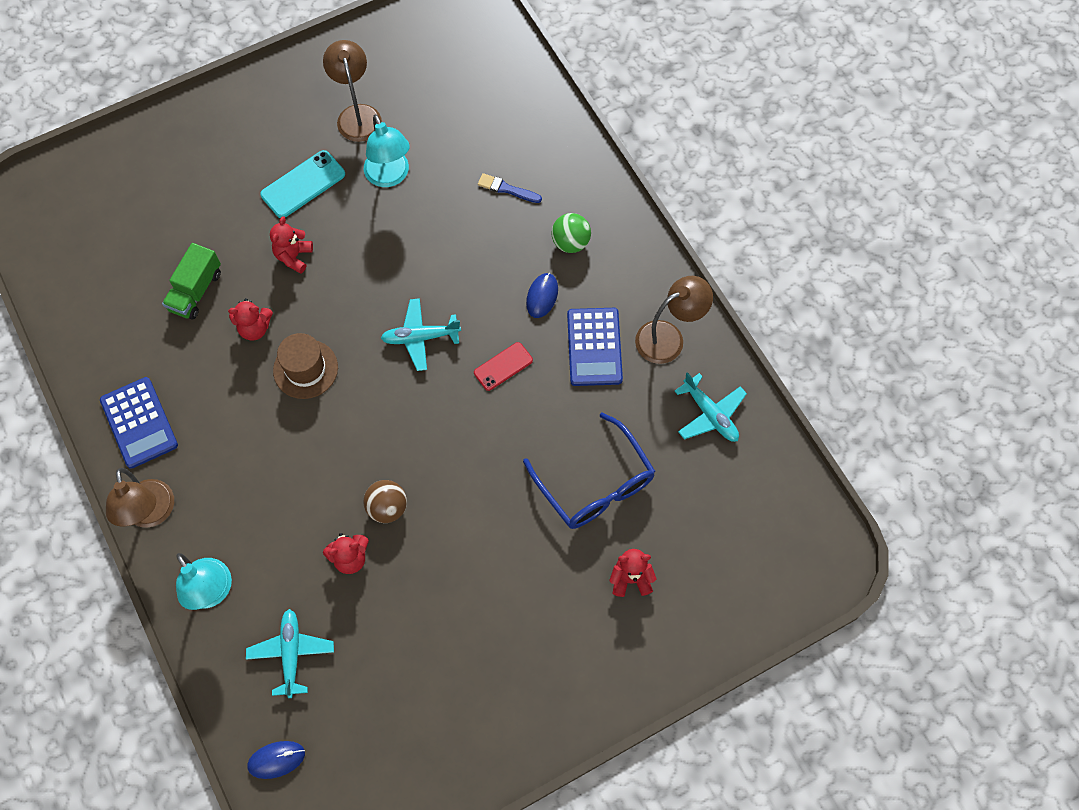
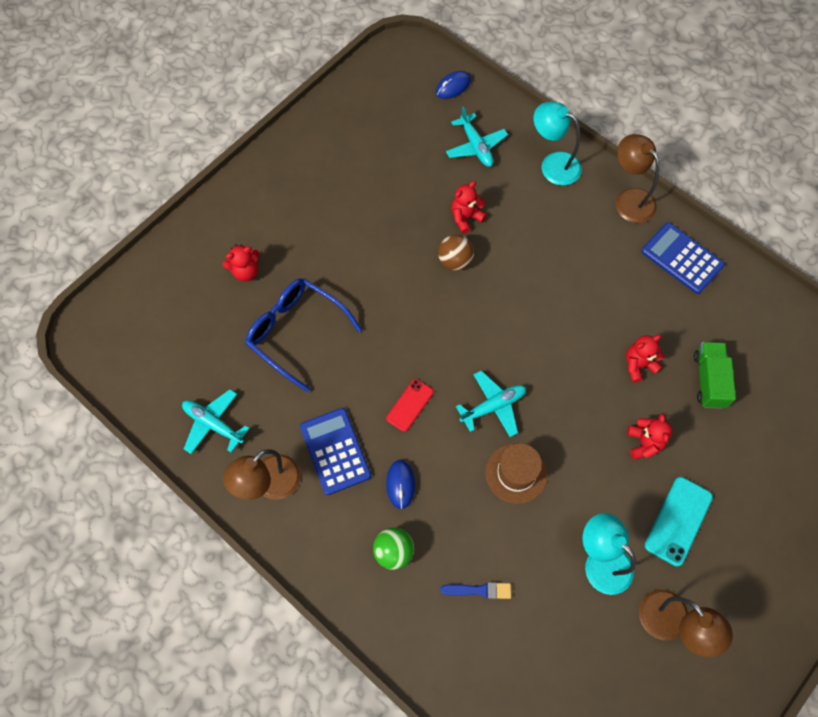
camera: 160 degrees right, 0 degrees up
brown hat [273,333,338,399] -> brown hat moved to [485,443,548,504]

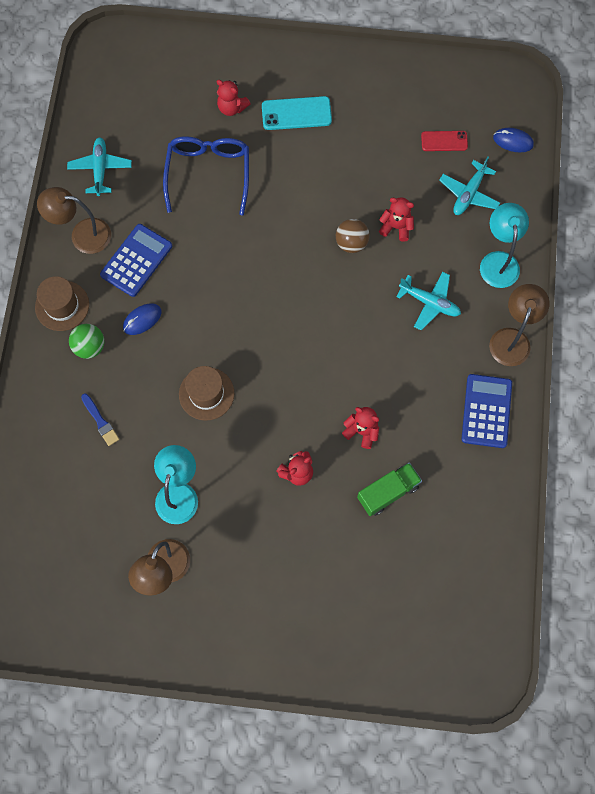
camera: 55 degrees right, 5 degrees up
red phone [386,379,434,432] -> red phone moved to [421,131,468,151]
turquoise plane [456,370,526,437] -> turquoise plane moved to [396,272,461,330]
turquoise phone [645,477,713,567] -> turquoise phone moved to [262,96,332,130]
none -> brown hat [35,276,89,331]

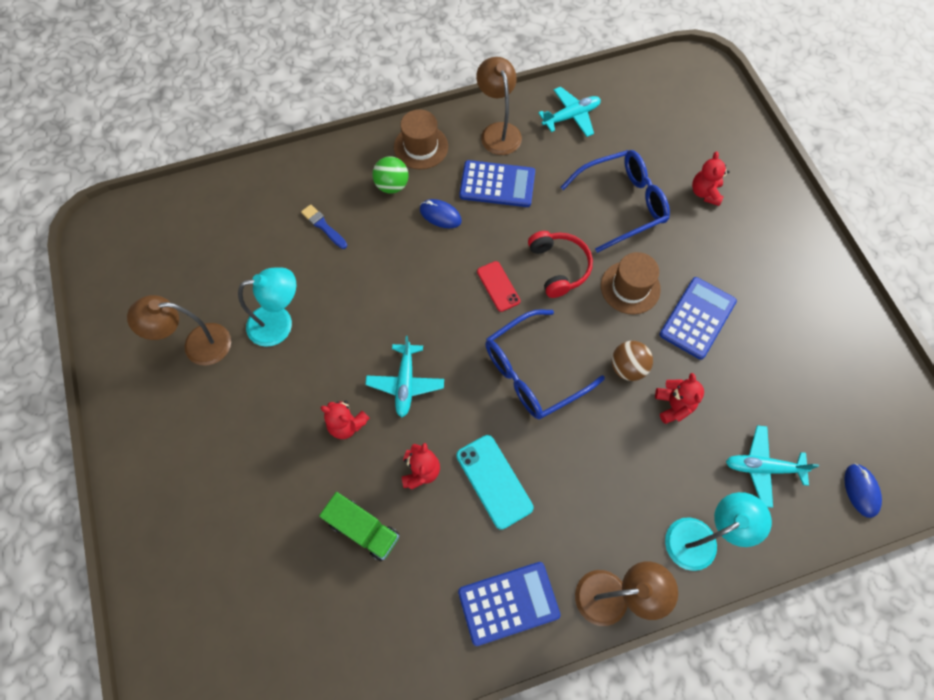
camera: 65 degrees right, 5 degrees down
blue brush [81,394,119,446] -> blue brush turned 105 degrees clockwise [301,204,347,249]
brown hat [179,366,234,421] -> brown hat moved to [601,252,661,314]
turquoise phone [262,96,332,130] -> turquoise phone moved to [456,435,533,530]
turquoise plane [396,272,461,330] -> turquoise plane moved to [365,336,444,417]
red phone [421,131,468,151] -> red phone moved to [477,261,520,312]
none -> blue glasses [485,309,605,419]
none -> red headphones [528,231,593,298]
none -> blue calculator [659,277,737,360]

